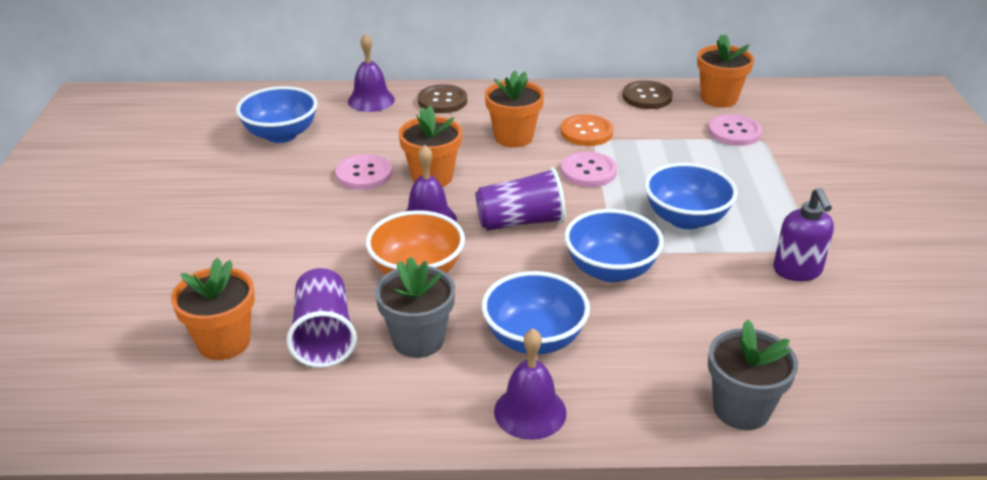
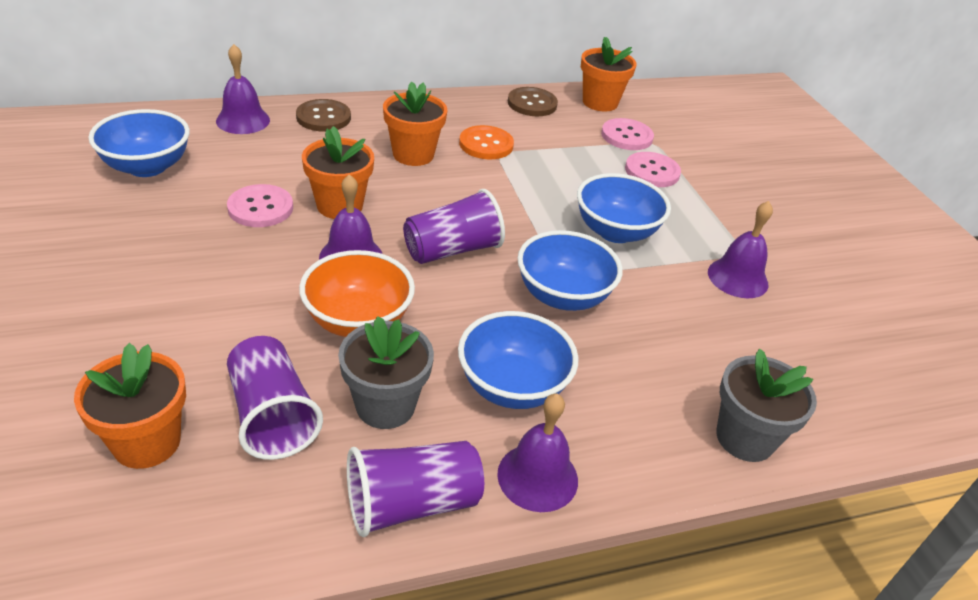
camera: 20 degrees left, 5 degrees up
pink button [561,151,617,187] -> pink button moved to [625,152,681,187]
purple soap dispenser [773,188,834,281] -> purple bell [708,201,773,298]
none -> purple cup [347,441,484,537]

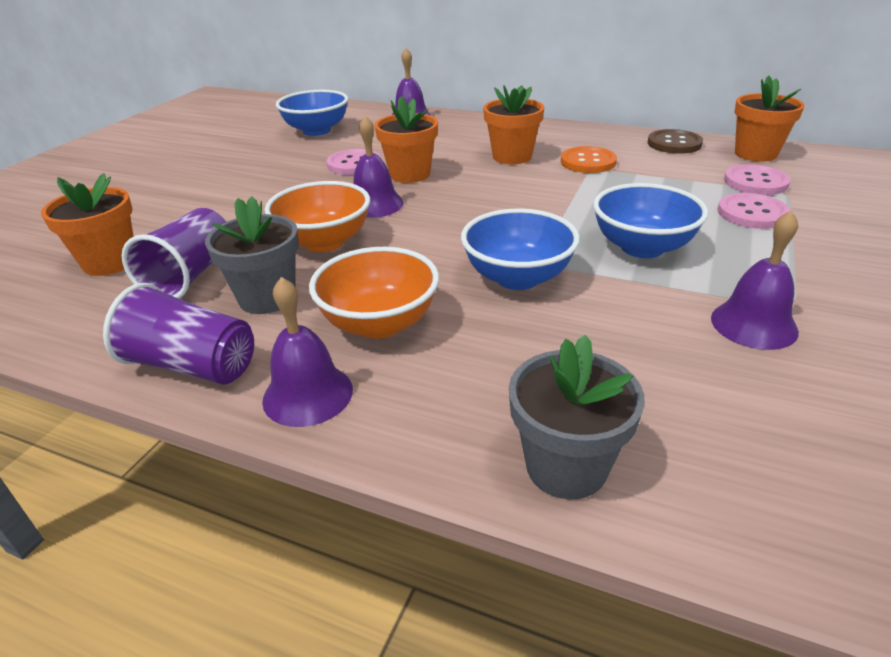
camera: 45 degrees right, 5 degrees down
brown button [296,99,351,132] -> none
purple cup [403,189,505,264] -> none
blue bowl [458,311,578,409] -> orange bowl [309,247,439,339]

